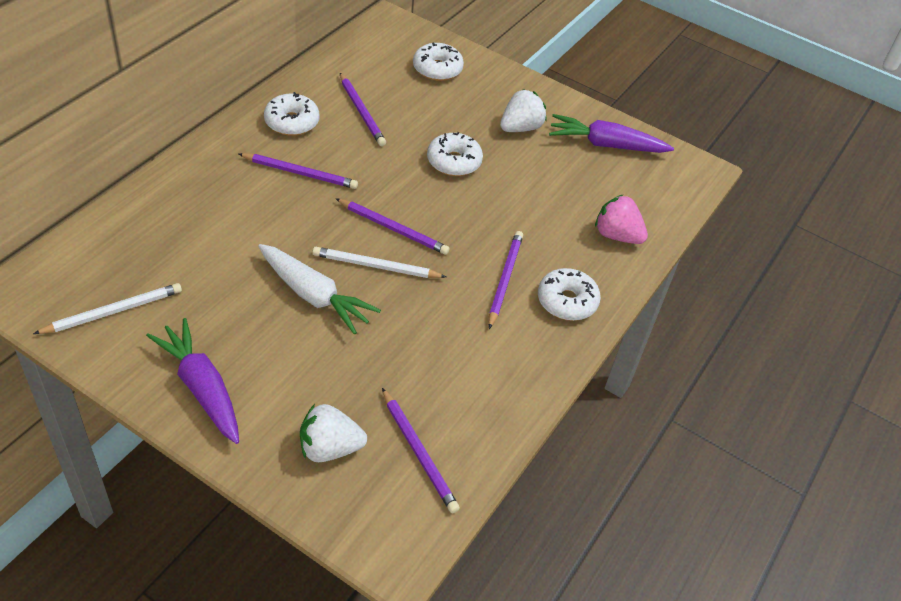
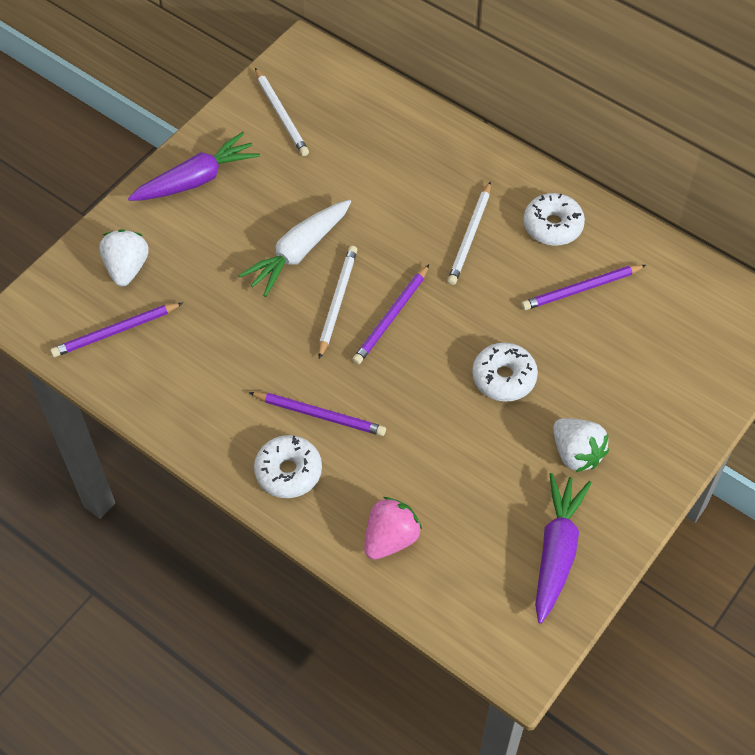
camera: 100 degrees right, 10 degrees up
purple pencil [239,153,358,189] -> white pencil [447,181,491,285]
white donut [413,43,464,81] -> none

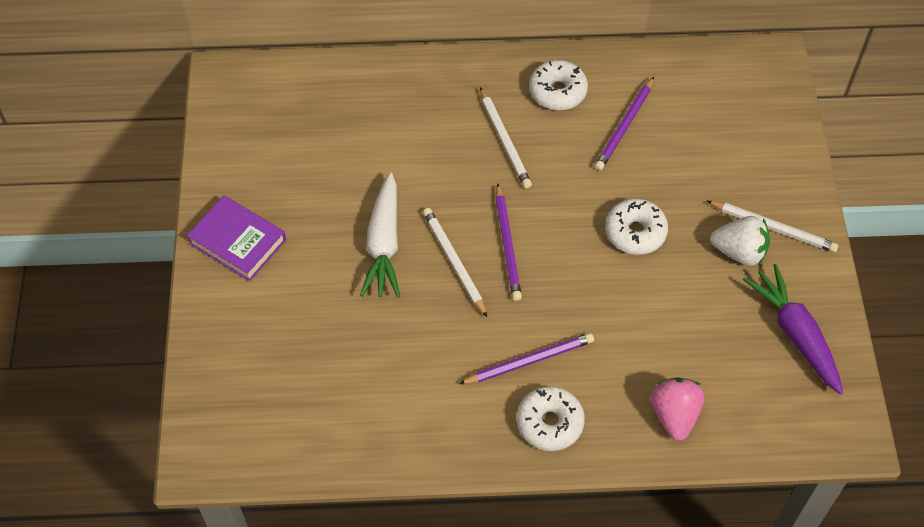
camera: 40 degrees left, 0 degrees up
purple pencil [50,303,183,357] -> none
white strawberry [99,229,149,286] -> none
purple carrot [128,132,260,201] -> purple book [187,195,286,281]
white pencil [255,68,309,156] -> white pencil moved to [707,201,839,253]

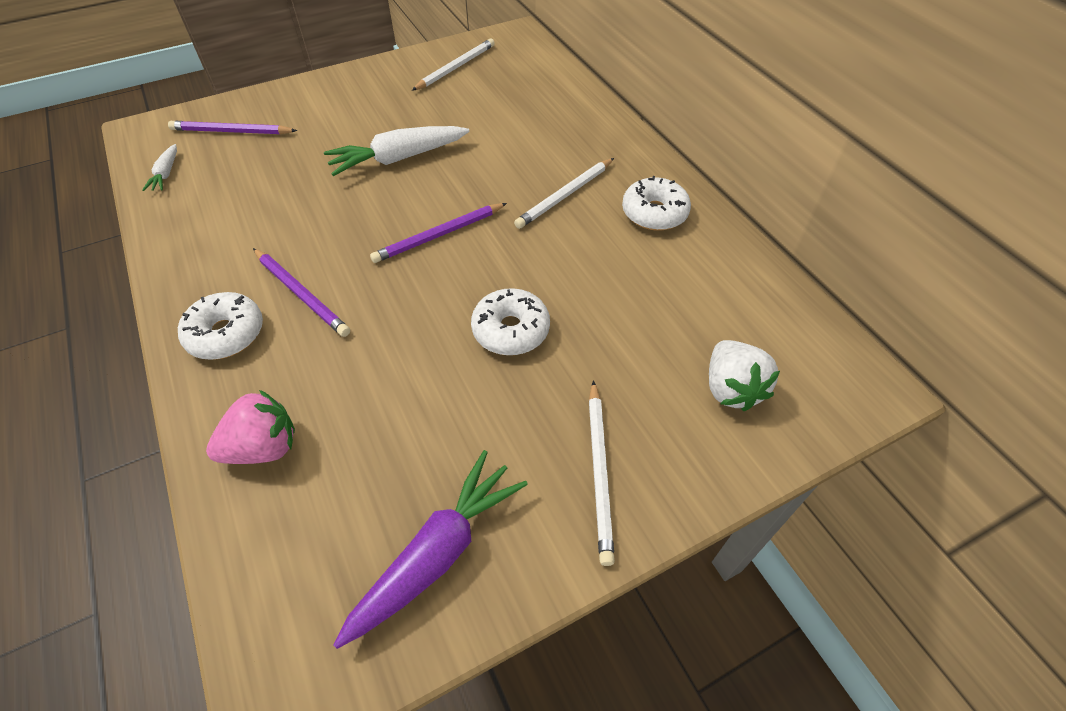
camera: 65 degrees right, 5 degrees down
purple book [187,195,286,281] -> none
white pencil [423,208,487,317] -> white pencil moved to [412,39,495,91]
purple pencil [595,77,654,171] -> purple pencil moved to [168,121,297,134]
white strawberry [710,216,770,266] -> white strawberry moved to [709,340,780,411]
none -> white carrot [142,144,177,191]

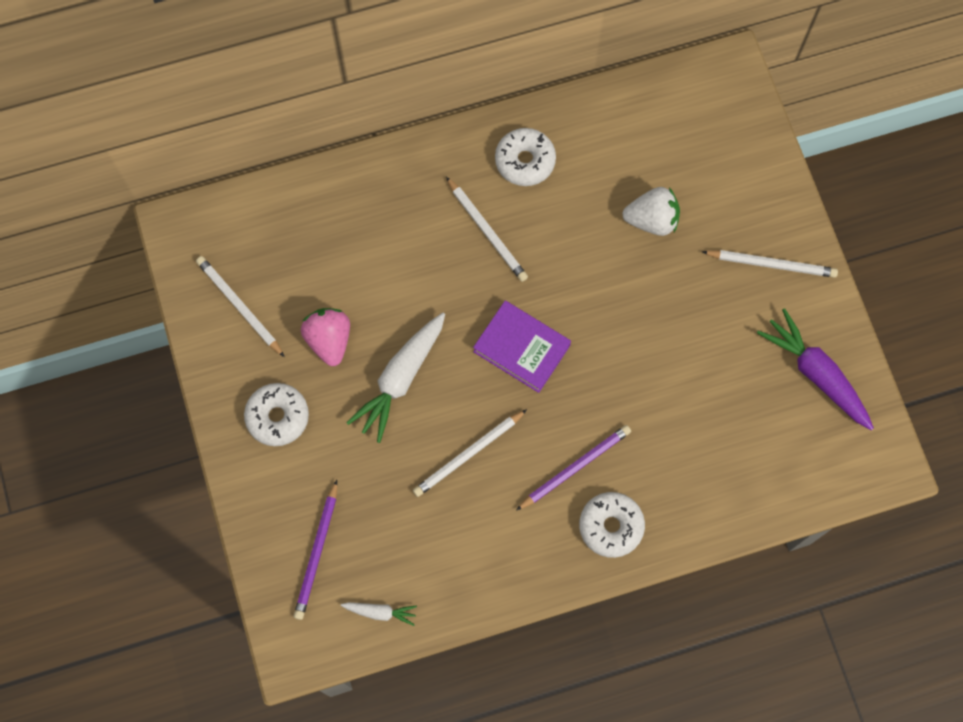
camera: 80 degrees left, 20 degrees up
pink strawberry [206,390,295,464] -> pink strawberry moved to [301,308,350,366]
white carrot [324,126,469,176] -> white carrot turned 45 degrees clockwise [346,313,445,443]
purple pencil [370,203,507,263] -> purple book [473,301,571,393]
white donut [471,288,550,355] -> white donut moved to [244,383,309,446]
white strawberry [709,340,780,411] -> white strawberry moved to [622,187,680,236]
none -> white pencil [413,409,527,497]

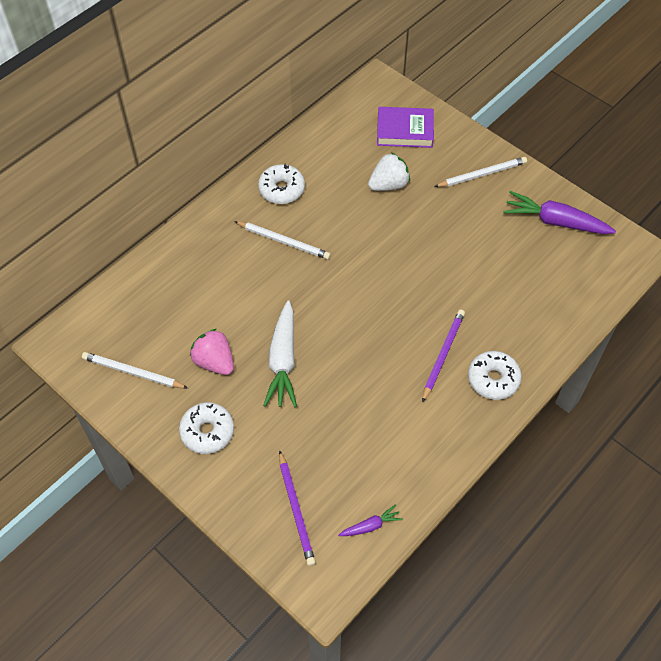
camera: 30 degrees left, 15 degrees down
white carrot [341,602,417,626] -> purple carrot [338,504,403,536]
white pencil [413,409,527,497] -> none
purple book [473,301,571,393] -> purple book moved to [377,107,434,148]

